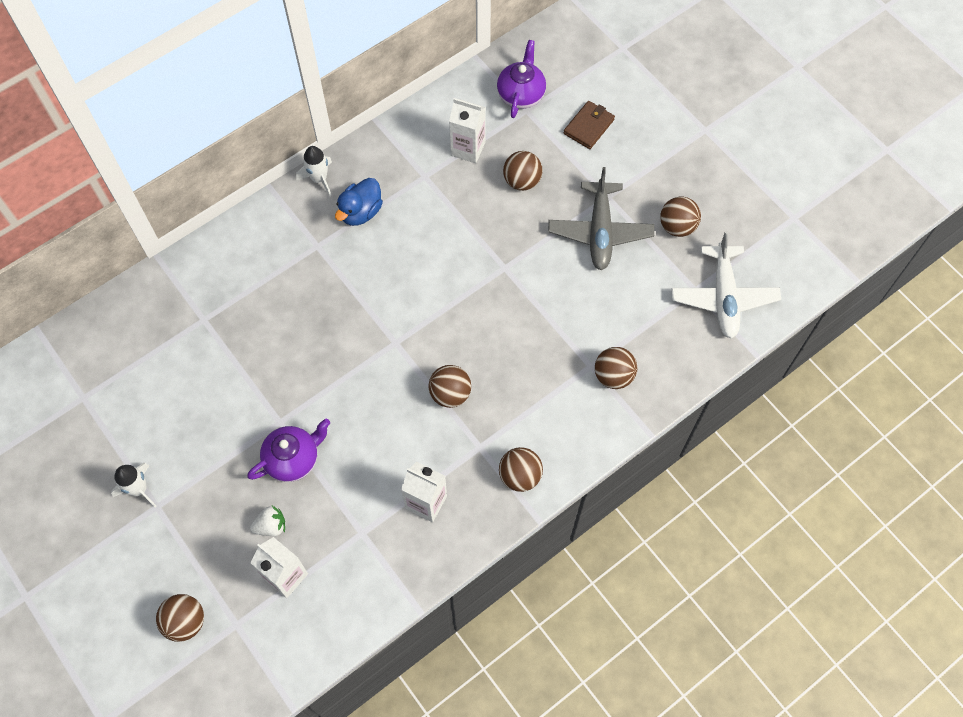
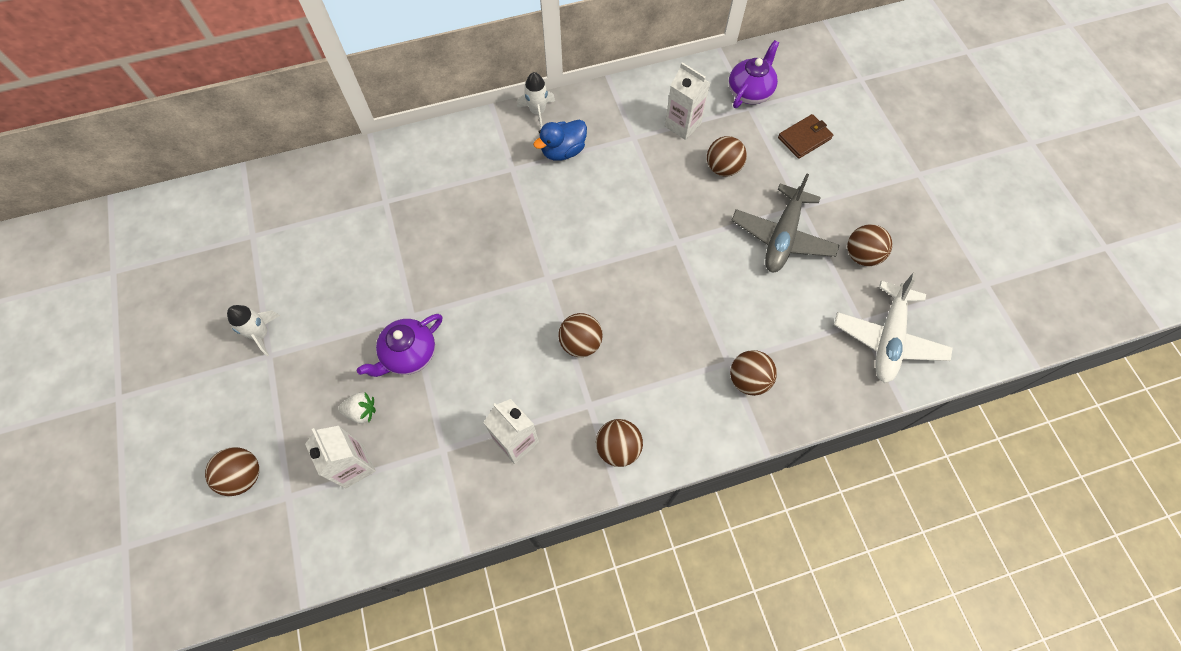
camera: 20 degrees right, 0 degrees up
purple teapot [247,419,330,482] -> purple teapot turned 150 degrees clockwise [357,314,442,377]

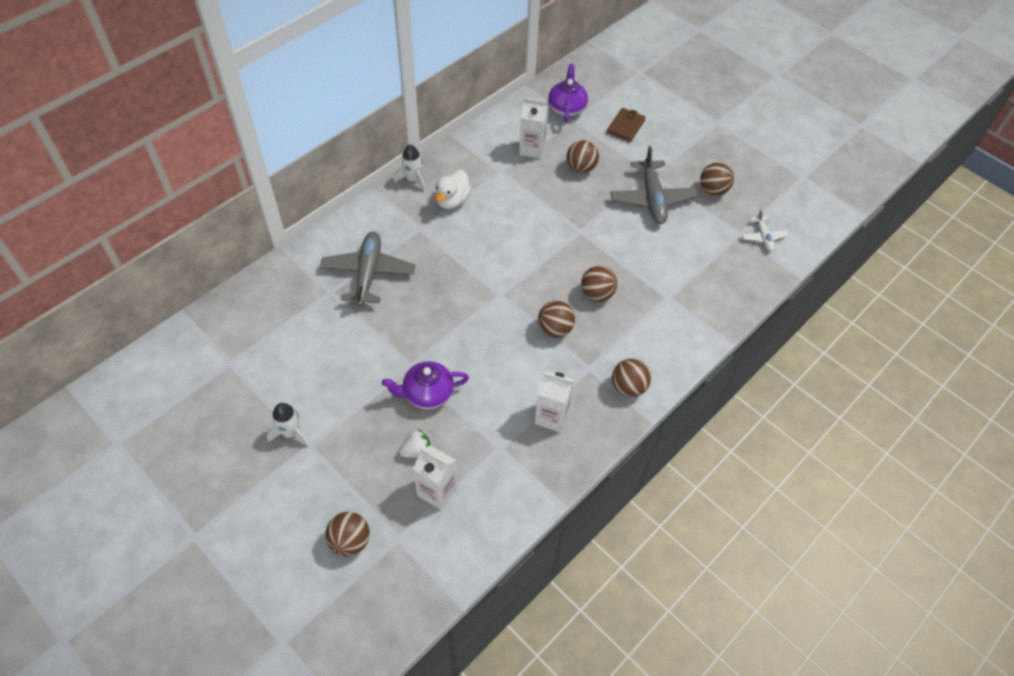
camera: 30 degrees left, 10 degrees down
purple teapot [357,314,442,377] -> purple teapot turned 60 degrees clockwise [382,361,469,410]
blue duck [533,119,587,161] -> white duck [435,170,472,209]
brown ball [730,350,777,396] -> brown ball moved to [581,266,617,302]
white plane [834,272,953,383] -> white plane [742,209,788,251], size x0.52
none -> grey plane [320,231,415,306]

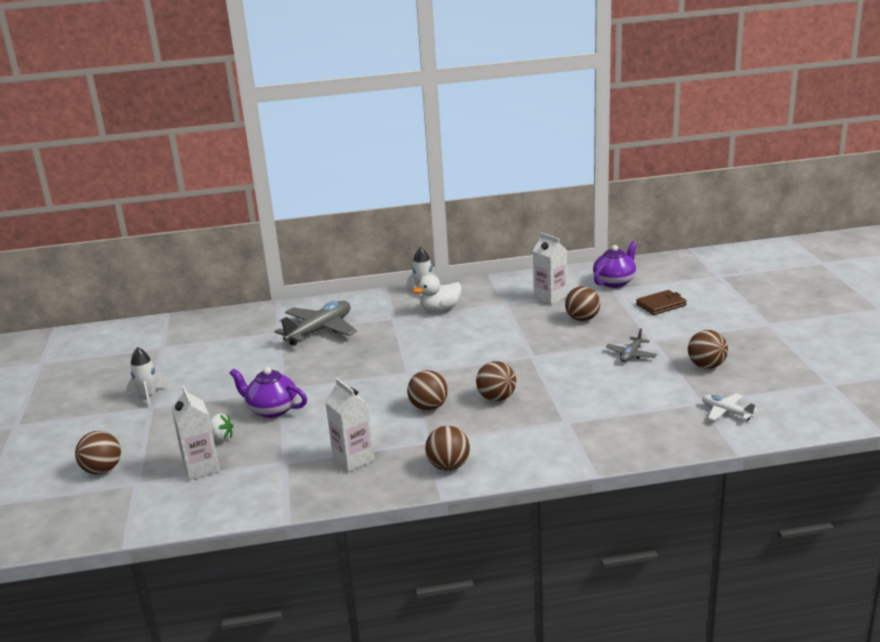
camera: 40 degrees right, 30 degrees down
grey plane [610,146,698,224] -> grey plane [606,328,657,362], size x0.52
white plane [742,209,788,251] -> white plane turned 105 degrees clockwise [702,393,757,421]

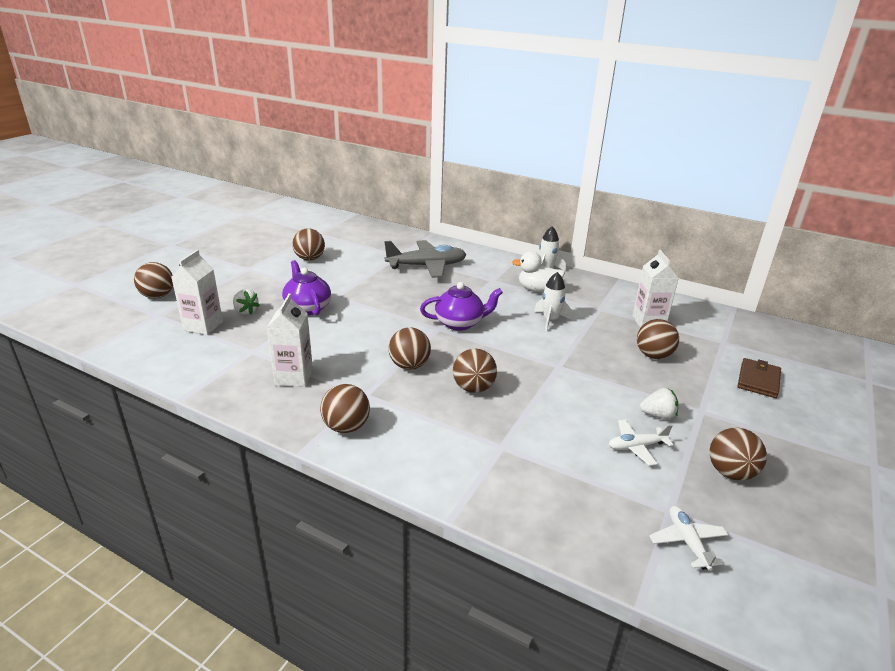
camera: 35 degrees right, 5 degrees up
white rocket [127,347,168,408] -> white rocket moved to [534,272,572,331]
purple teapot [593,241,637,288] -> purple teapot moved to [420,282,503,331]
grey plane [606,328,657,362] -> white strawberry [640,388,678,419]
brown wallet [636,290,687,315] -> brown wallet turned 75 degrees counterclockwise [738,358,781,398]
none -> brown ball [292,228,325,261]
none -> white plane [609,419,673,466]

